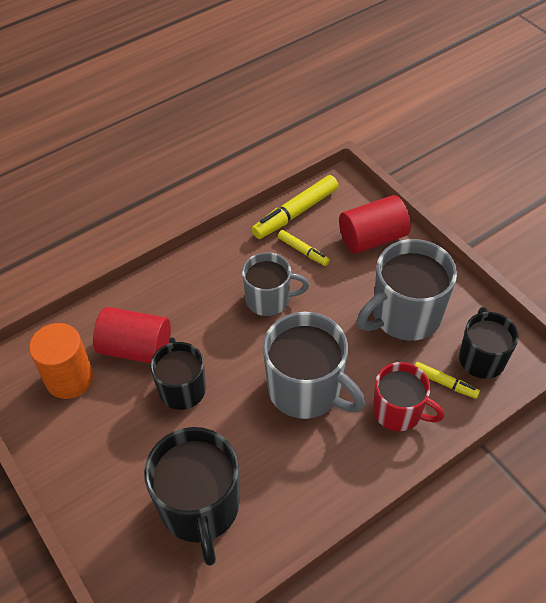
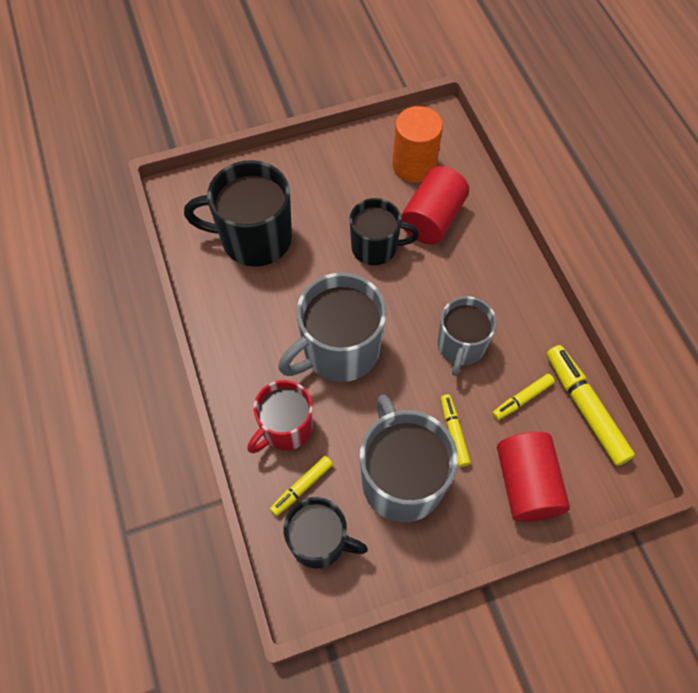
camera: 105 degrees right, 10 degrees up
none -> yellow marker [441,394,471,467]

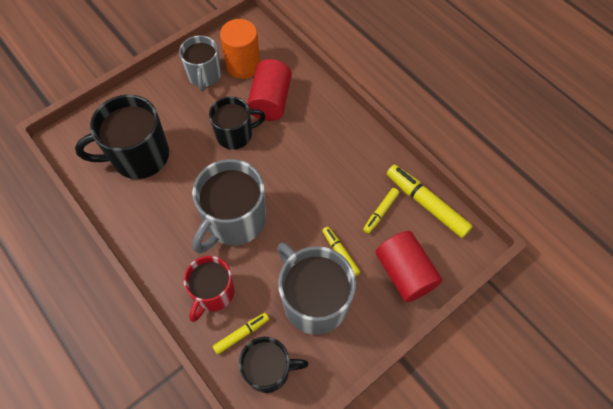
camera: 20 degrees left, 0 degrees up
yellow marker [270,456,333,516] -> yellow marker turned 150 degrees counterclockwise [212,313,269,355]
grey mug [438,296,497,376] -> grey mug moved to [179,35,221,91]

